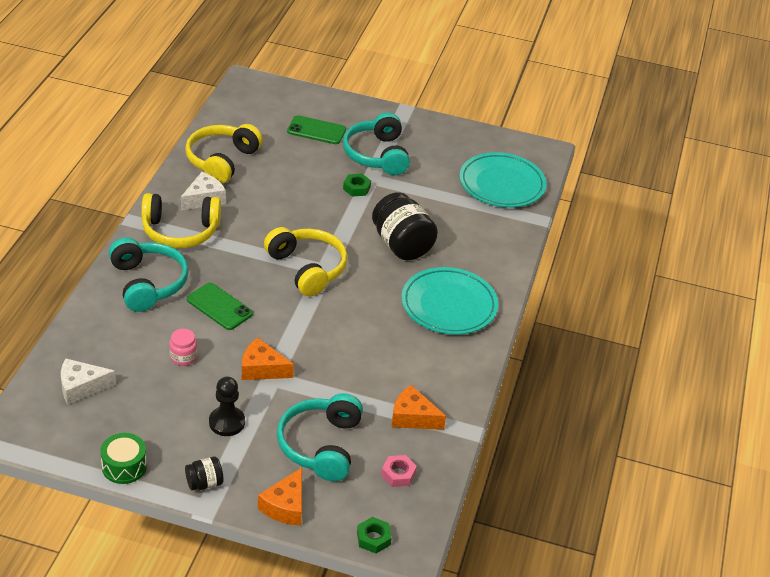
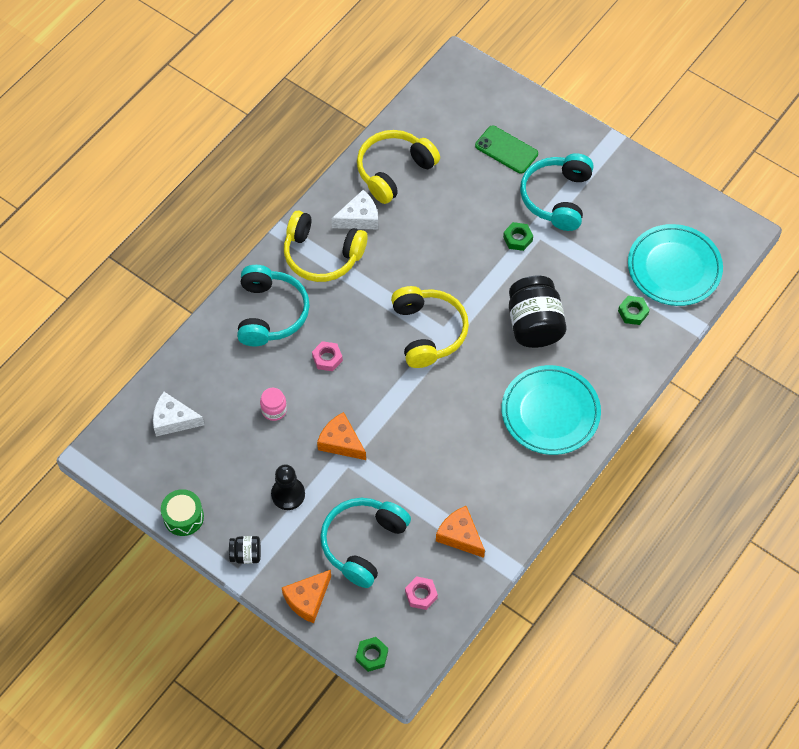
camera: 25 degrees right, 20 degrees up
green phone [187,283,253,330] -> pink nut [312,341,343,371]
none -> green nut [618,296,650,325]

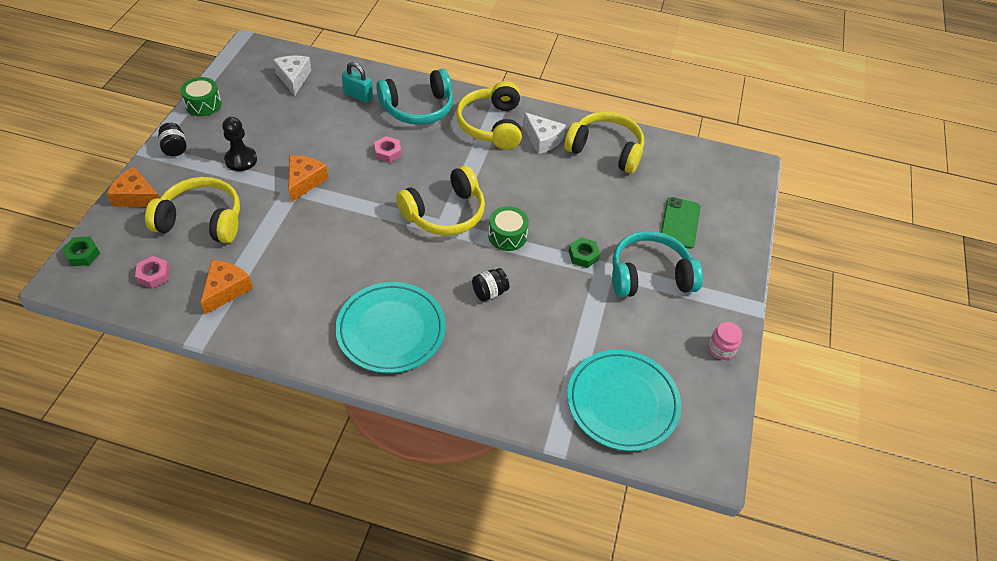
camera: 65 degrees right, 10 degrees down
pink jar [260,388,287,421] -> pink jar moved to [708,322,742,360]
turquoise headphones [320,498,411,588] -> yellow headphones [145,177,240,243]
black jar [509,276,567,348] -> black jar [472,268,509,301], size x0.48
green nut [618,296,650,325] -> none
none -> turquoise padlock [342,62,373,103]
none -> green drum [488,206,529,251]

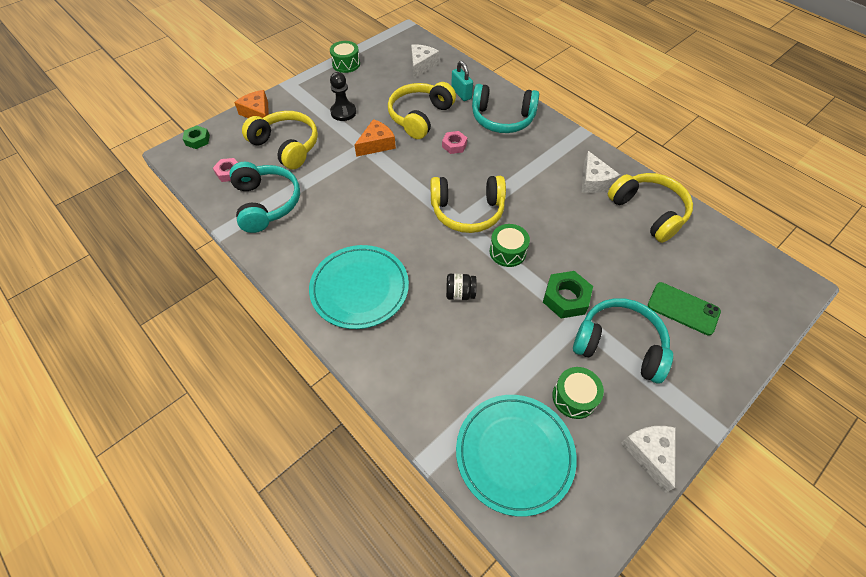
camera: 35 degrees right, 5 degrees up
black jar [158,123,187,156] -> none
orange cheese [200,260,253,315] -> turquoise headphones [230,162,300,233]
yellow headphones [456,81,522,150] -> yellow headphones moved to [388,82,456,139]
green nut [568,238,600,268] -> green nut [543,271,593,318], size x1.55
green phone [661,197,700,249] -> green phone turned 75 degrees clockwise [648,282,721,335]
pink jar [708,322,742,360] -> white cheese [621,426,676,493]
none -> green drum [552,367,604,419]

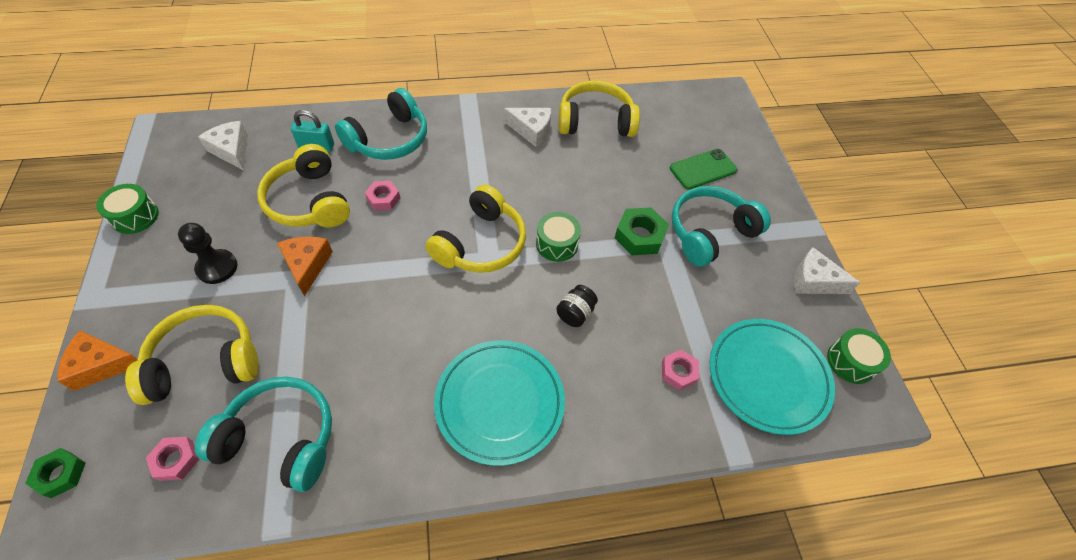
camera: 60 degrees left, 0 degrees up
green drum [552,367,604,419] -> green drum moved to [827,328,891,384]
none -> pink nut [662,350,700,391]

